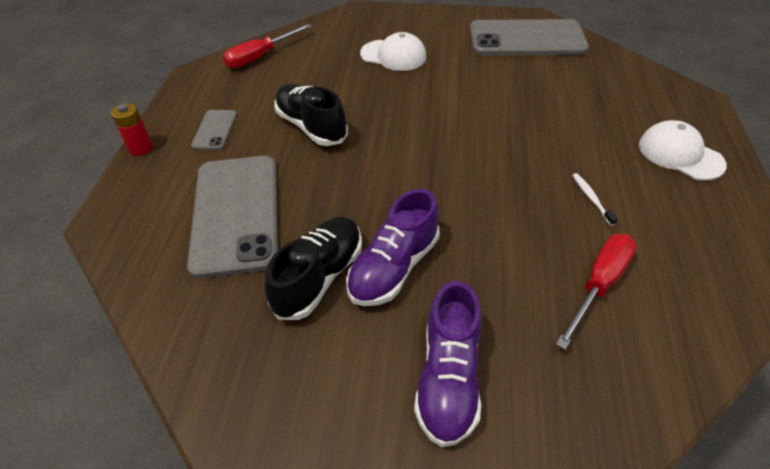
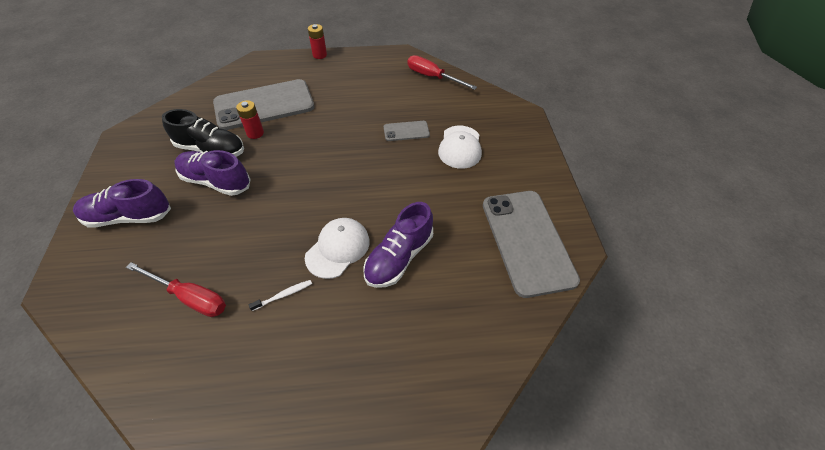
camera: 75 degrees right, 5 degrees up
grey phone [191,110,237,150] -> grey phone moved to [384,121,430,141]
black shoe [275,84,348,146] -> none
white cap [639,120,727,181] -> white cap moved to [305,218,370,279]
none -> red battery [236,100,264,139]
none -> purple shoe [363,202,433,288]

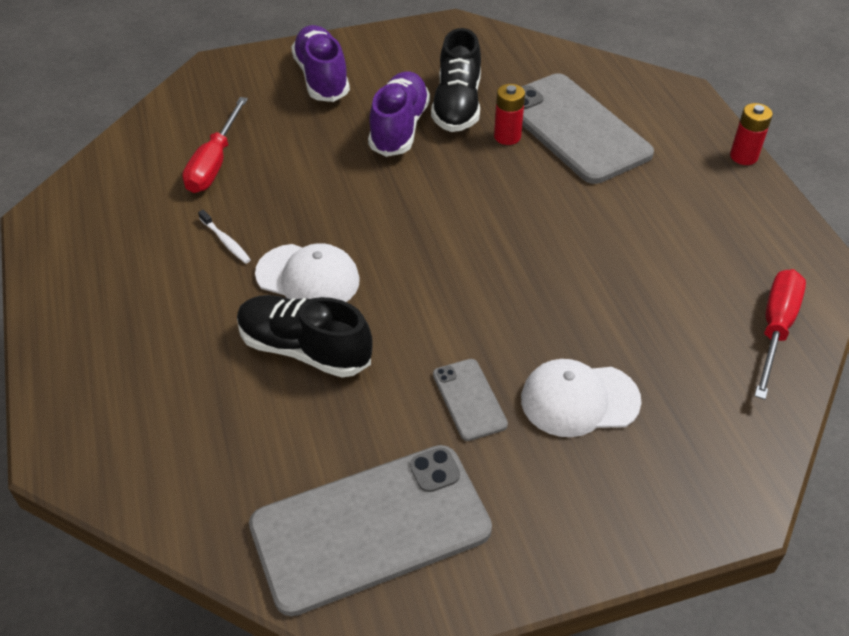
camera: 80 degrees right, 5 degrees down
purple shoe [363,202,433,288] -> black shoe [237,295,373,377]
grey phone [384,121,430,141] -> grey phone moved to [433,359,508,441]

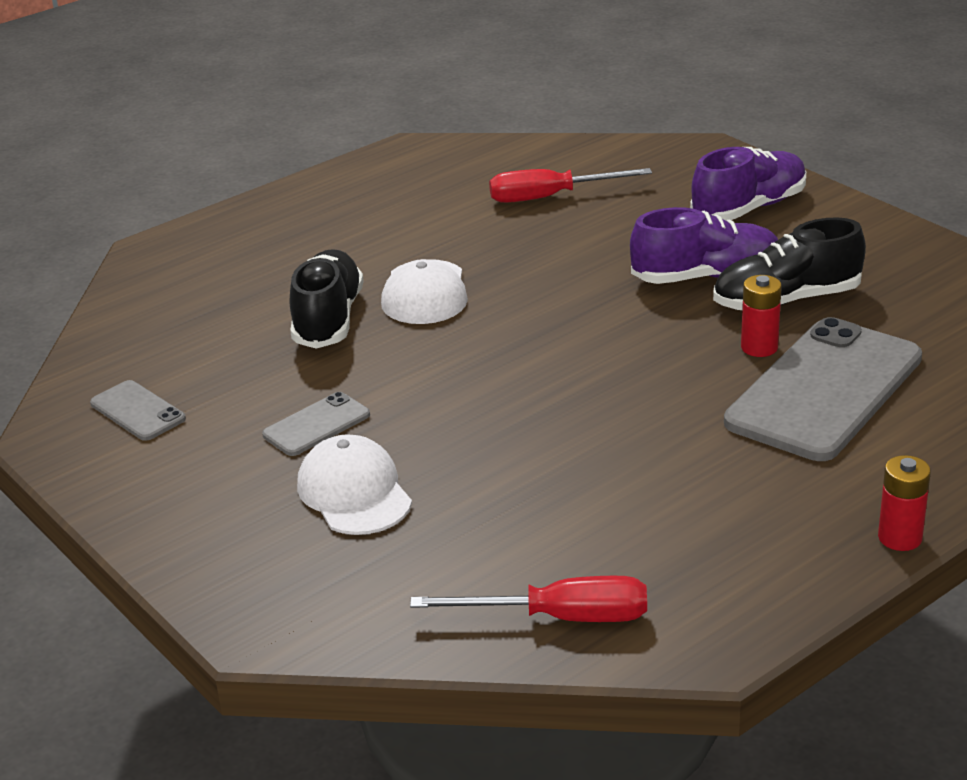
camera: 70 degrees right, 15 degrees down
white toothbrush [198,210,251,264] -> none
grey phone [249,445,492,616] -> grey phone [90,380,186,441], size x0.45

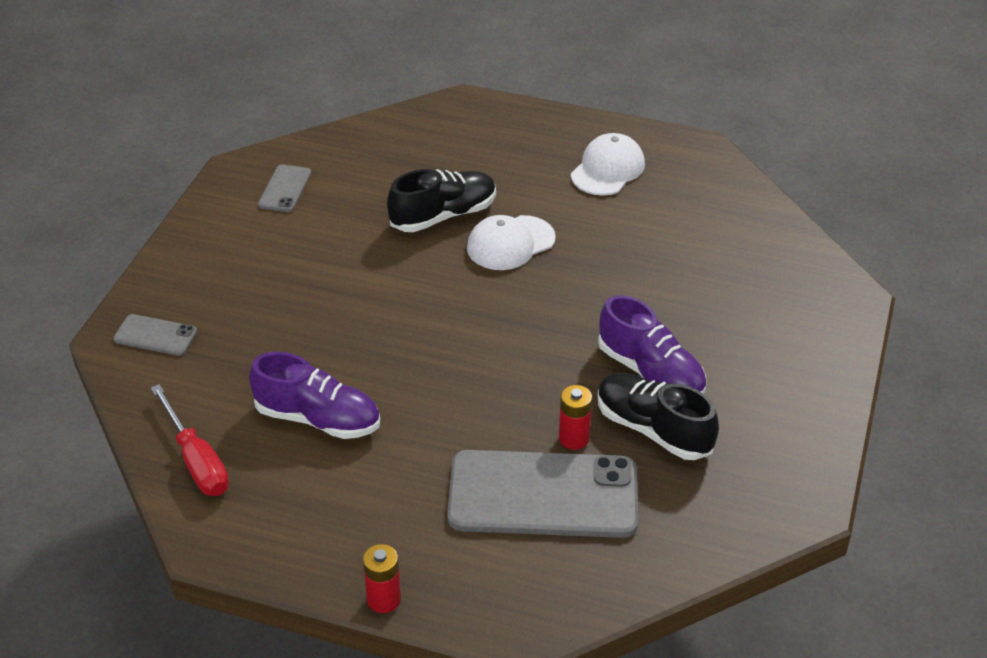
camera: 55 degrees right, 10 degrees up
grey phone [262,392,370,456] -> grey phone moved to [113,314,197,356]
white cap [297,434,412,535] -> white cap moved to [571,133,645,196]
red screwdriver [489,168,652,203] -> none
purple shoe [690,147,806,221] -> purple shoe moved to [249,352,380,439]

